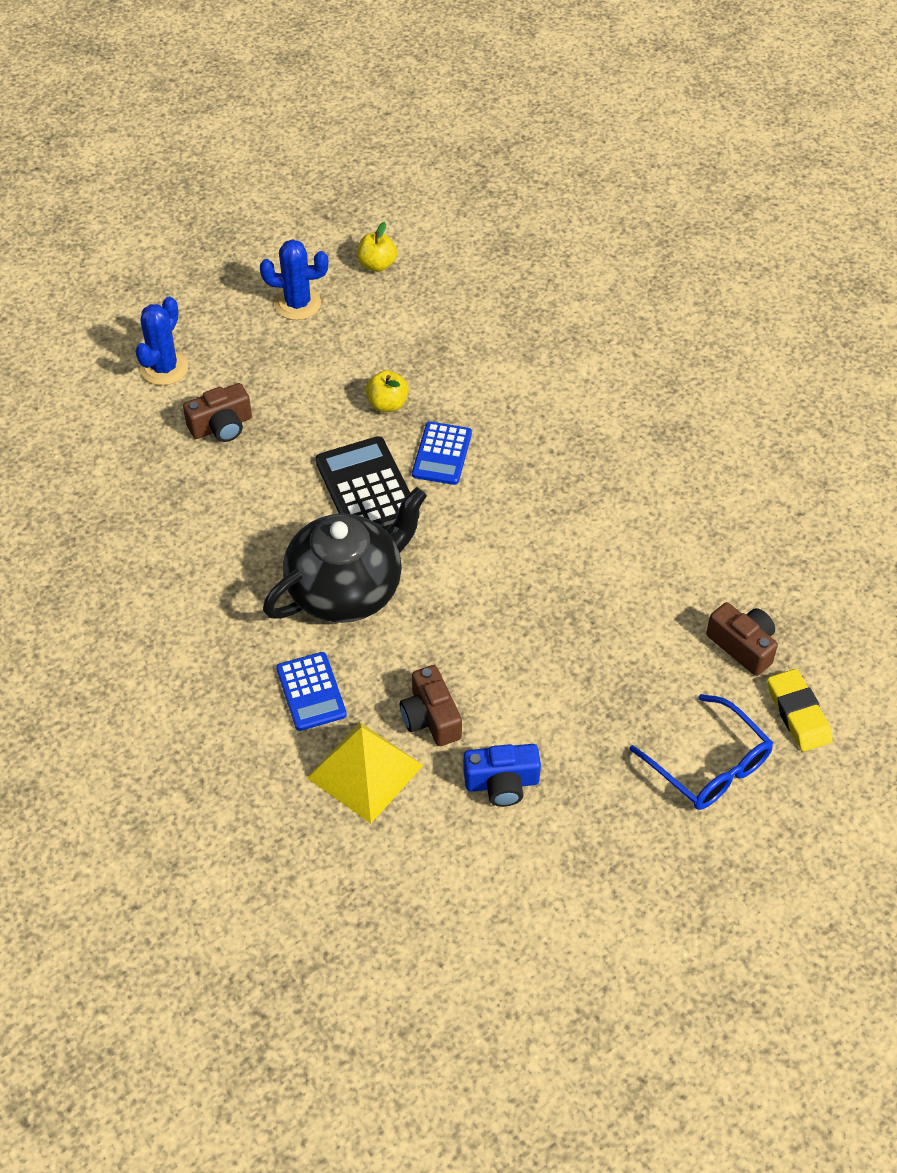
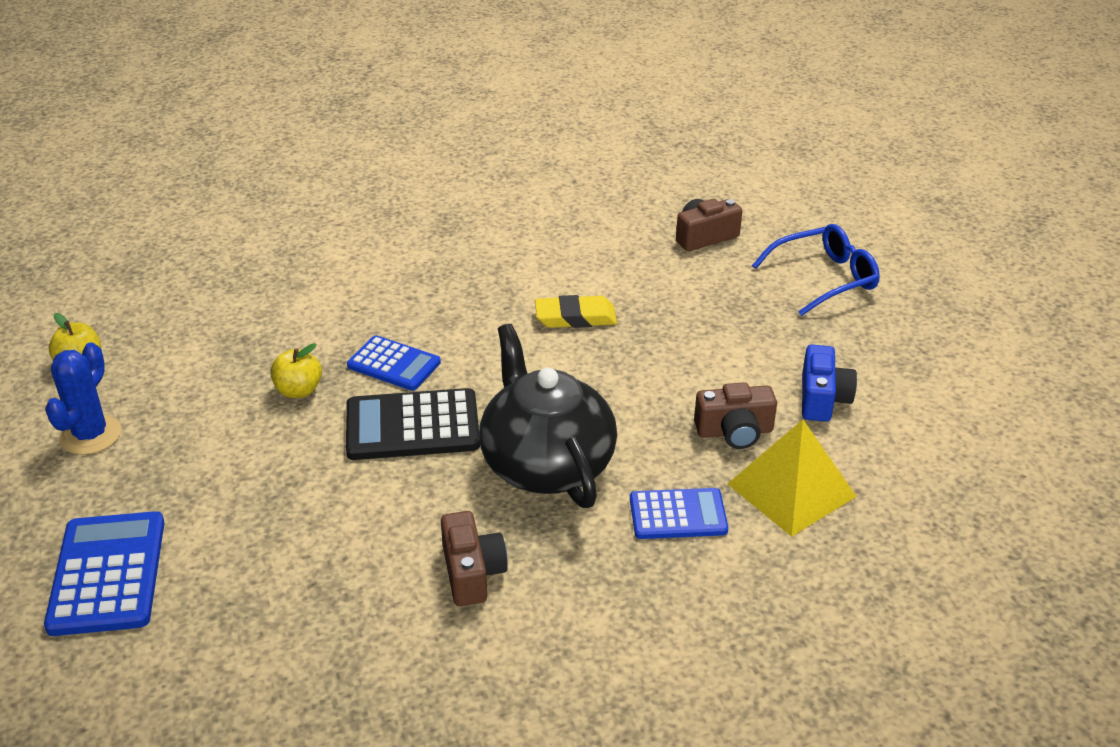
camera: 75 degrees left, 15 degrees down
blue cactus [135,296,188,385] -> blue calculator [44,511,164,636]
brown camera [183,383,252,442] -> brown camera moved to [441,511,508,606]
yellow eraser [767,669,832,752] -> yellow eraser moved to [535,295,617,328]

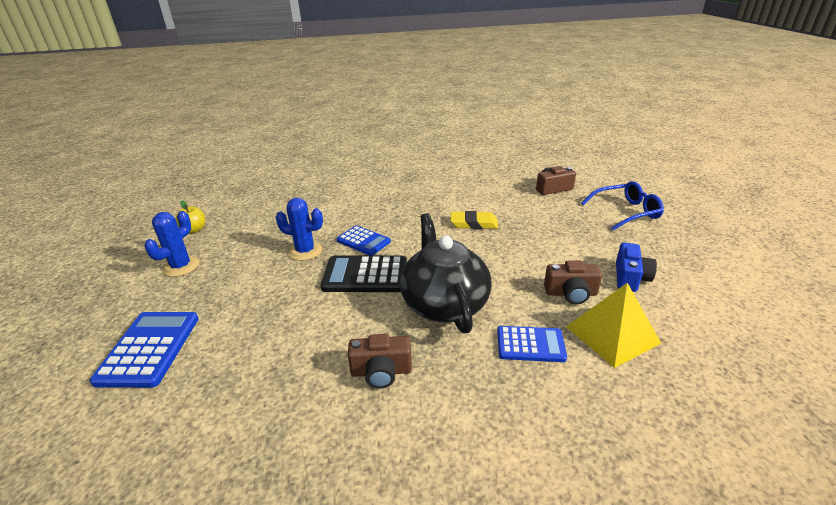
camera: 10 degrees right, 5 degrees down
yellow apple [270,343,322,398] -> blue cactus [276,198,323,261]
brown camera [441,511,508,606] -> brown camera turned 90 degrees clockwise [348,334,412,388]

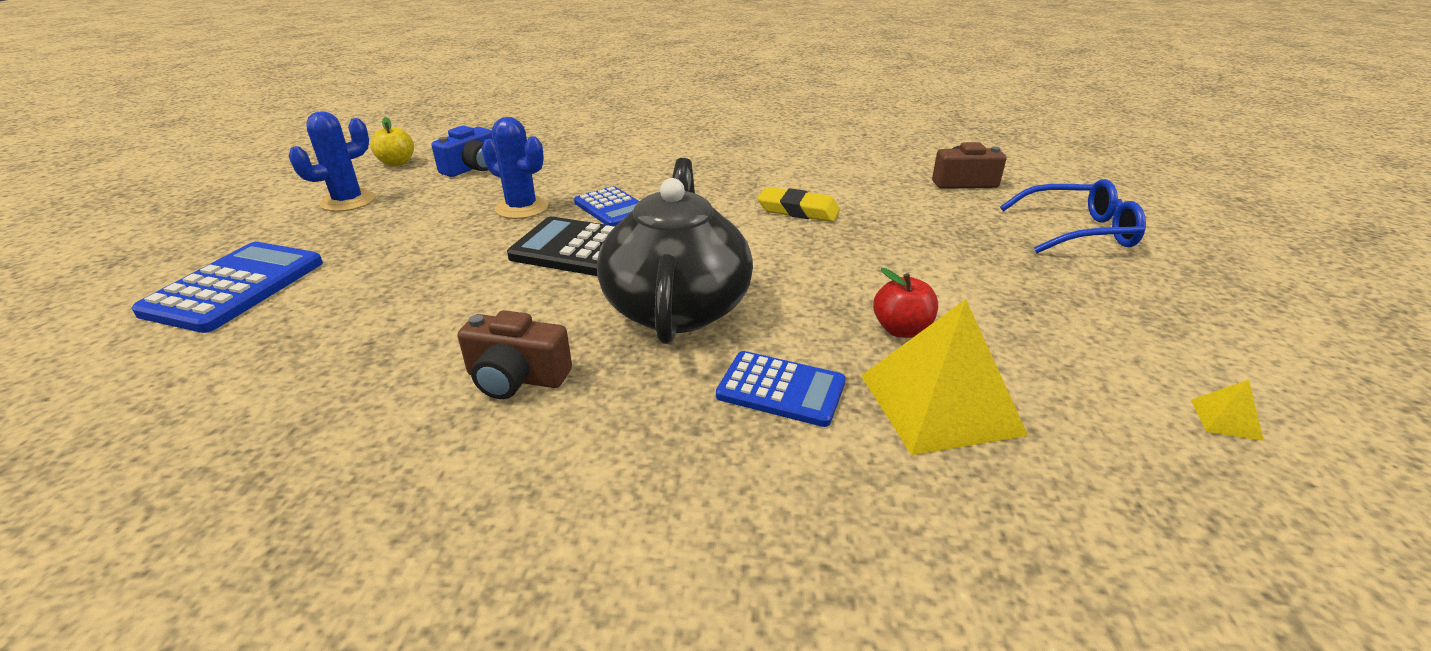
camera: 15 degrees right, 0 degrees up
brown camera [544,261,602,305] -> red apple [873,268,938,338]
blue camera [616,242,657,292] -> blue camera moved to [432,126,493,177]
none -> yellow pyramid [1191,380,1264,441]

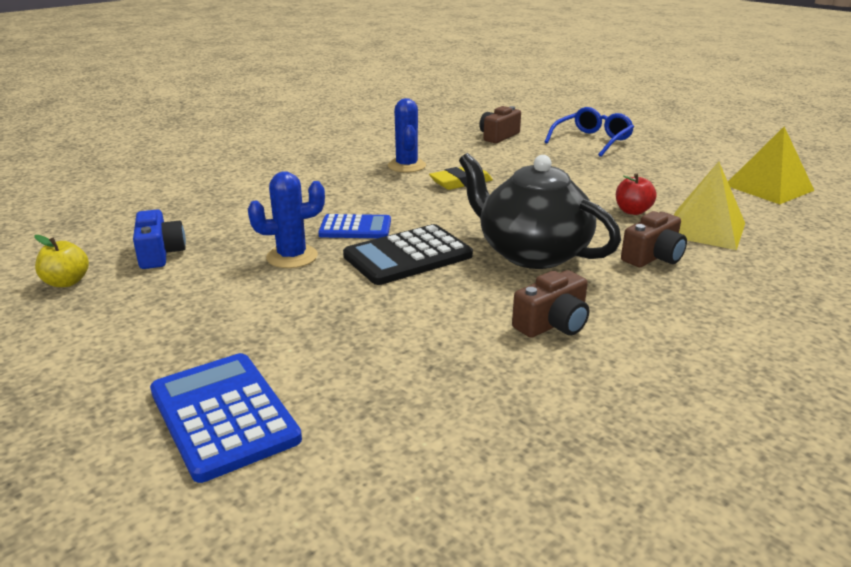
camera: 50 degrees left, 5 degrees down
blue cactus [288,111,376,212] -> blue cactus moved to [388,98,426,172]
blue calculator [716,351,846,427] -> brown camera [621,211,687,267]
yellow pyramid [1191,380,1264,441] -> yellow pyramid [728,127,815,204], size x2.48

